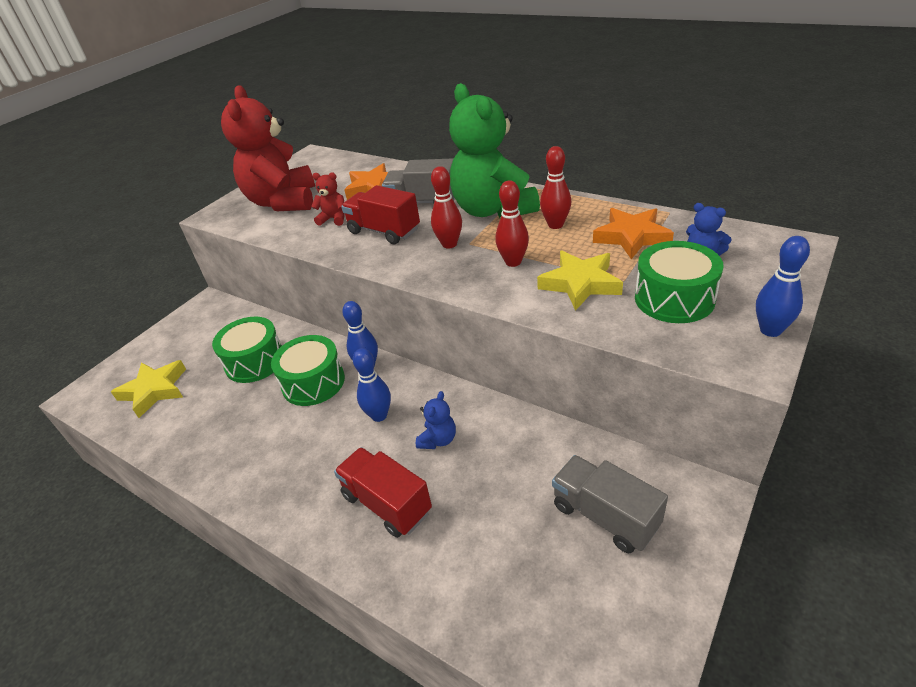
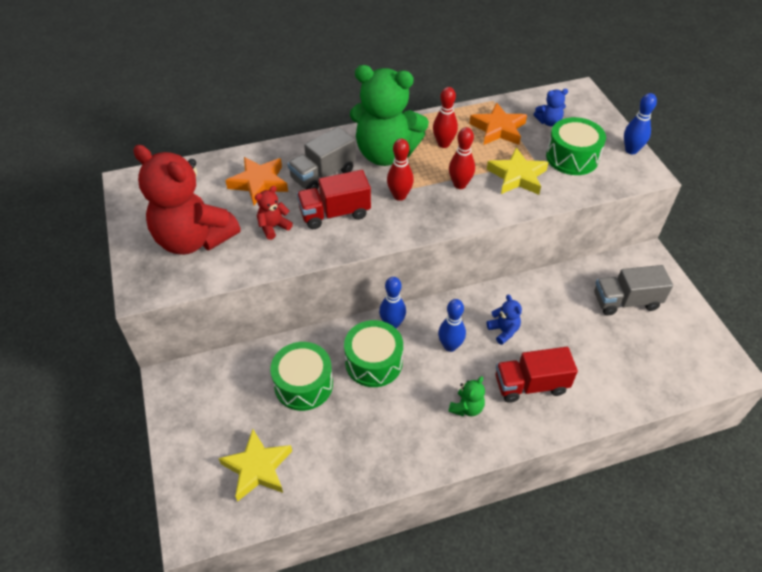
camera: 55 degrees left, 10 degrees up
none -> green teddy bear [448,376,485,416]

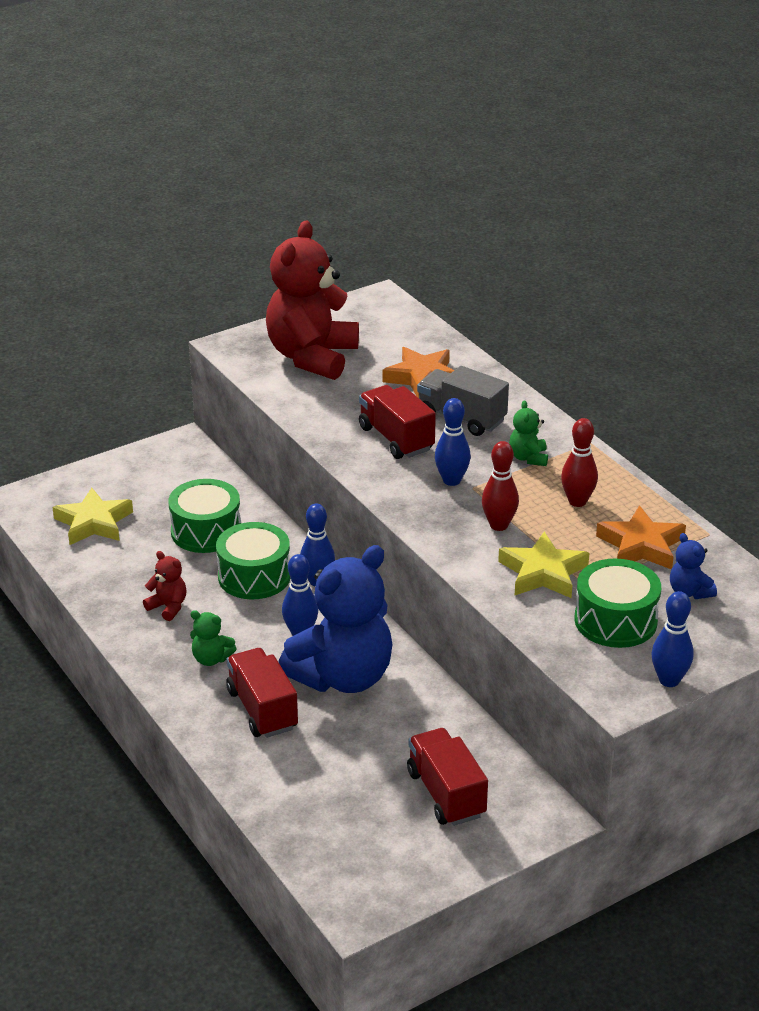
camera: 75 degrees right, 15 degrees down
red teddy bear [255,186,293,240] -> red teddy bear moved to [143,551,187,621]
green teddy bear [350,65,429,166] -> green teddy bear [509,401,548,466], size x0.41
red bowling pin [387,138,414,201] -> blue bowling pin [435,398,471,486]
blue teddy bear [487,295,522,345] -> blue teddy bear [279,545,392,693], size x2.45
grey truck [594,265,673,315] -> red truck [407,728,488,826]

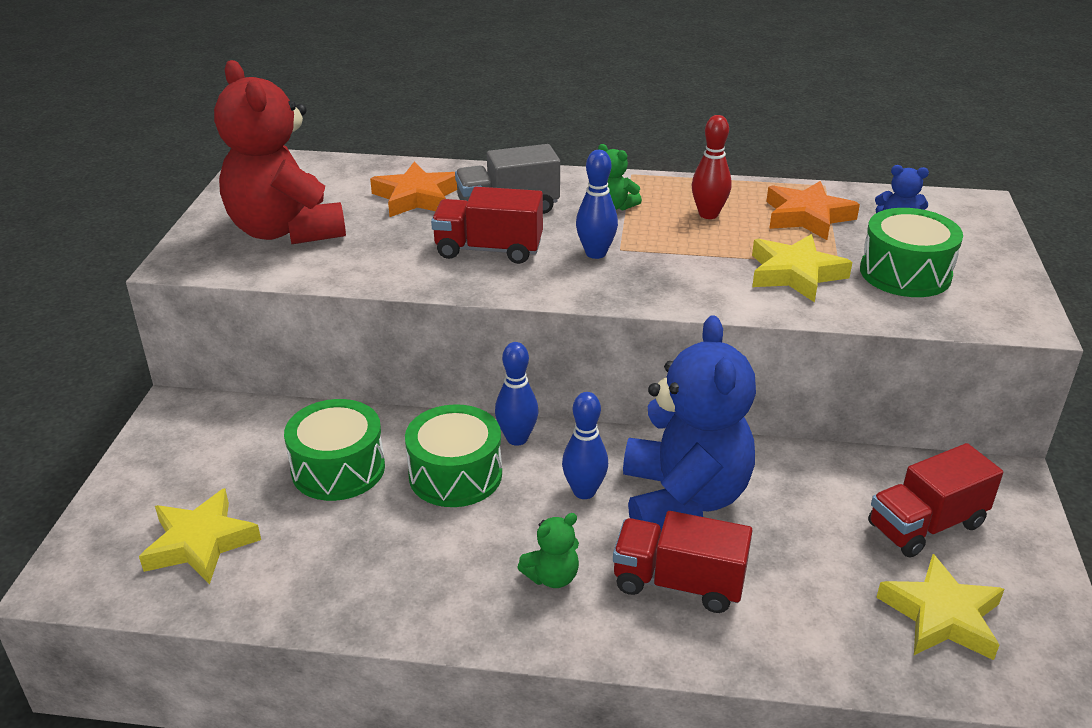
camera: 50 degrees left, 0 degrees up
red teddy bear [143,551,187,621] -> none
red truck [407,728,488,826] -> red truck turned 45 degrees counterclockwise [868,443,1003,558]
red bowling pin [482,441,519,531] -> none
blue bowling pin [652,591,693,687] -> none
none -> yellow star [876,554,1004,660]

